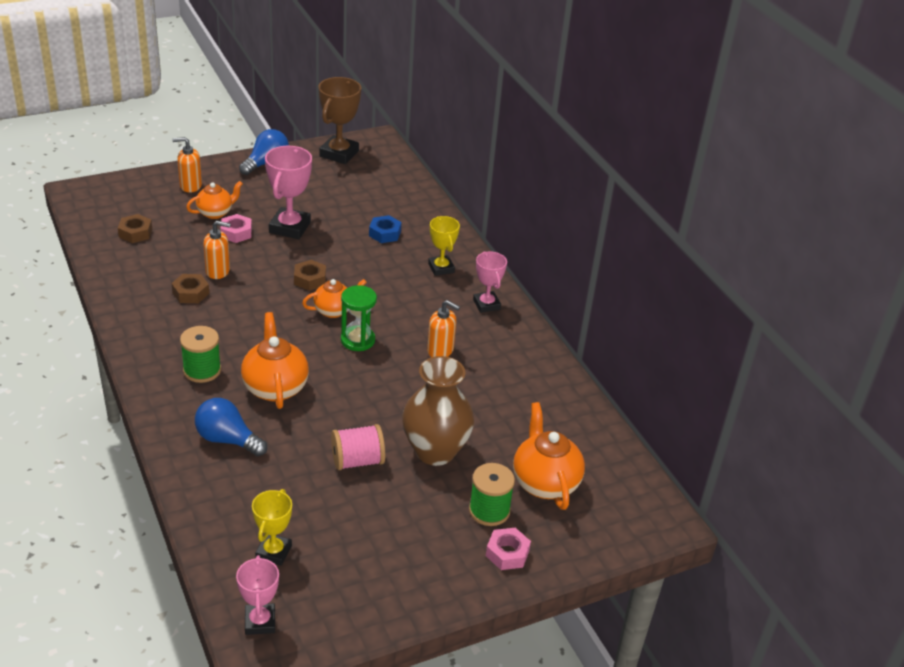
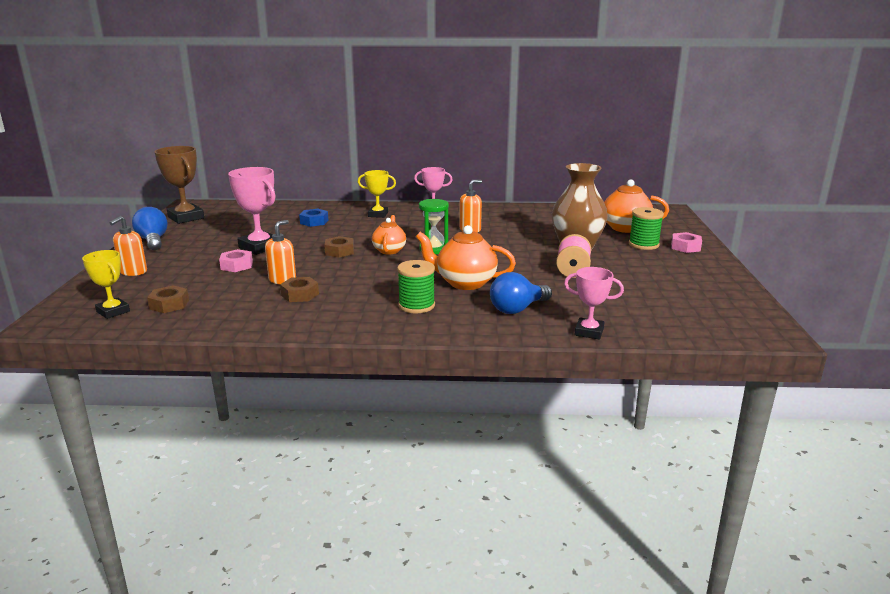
camera: 60 degrees left, 15 degrees down
orange teapot [186,181,243,219] -> none
pink trophy [236,555,279,635] -> pink trophy moved to [564,267,624,339]
yellow trophy [252,489,292,566] -> yellow trophy moved to [82,250,130,319]

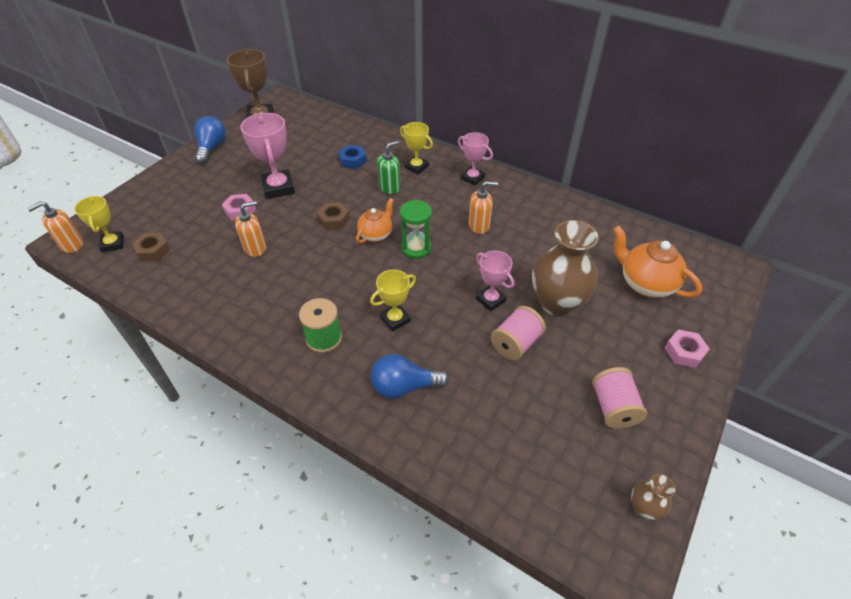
camera: 30 degrees right, 25 degrees up
orange soap dispenser [109,216,147,276] -> orange soap dispenser moved to [27,201,83,253]
brown nut [280,277,319,302] -> none
orange teapot [416,225,516,290] -> yellow trophy [370,270,416,331]
pink trophy [564,267,624,339] -> pink trophy moved to [476,250,514,311]
green spool [629,207,664,250] -> none
none -> green soap dispenser [377,141,401,194]
none -> pink spool [592,367,647,429]
none -> brown vase [631,474,676,520]

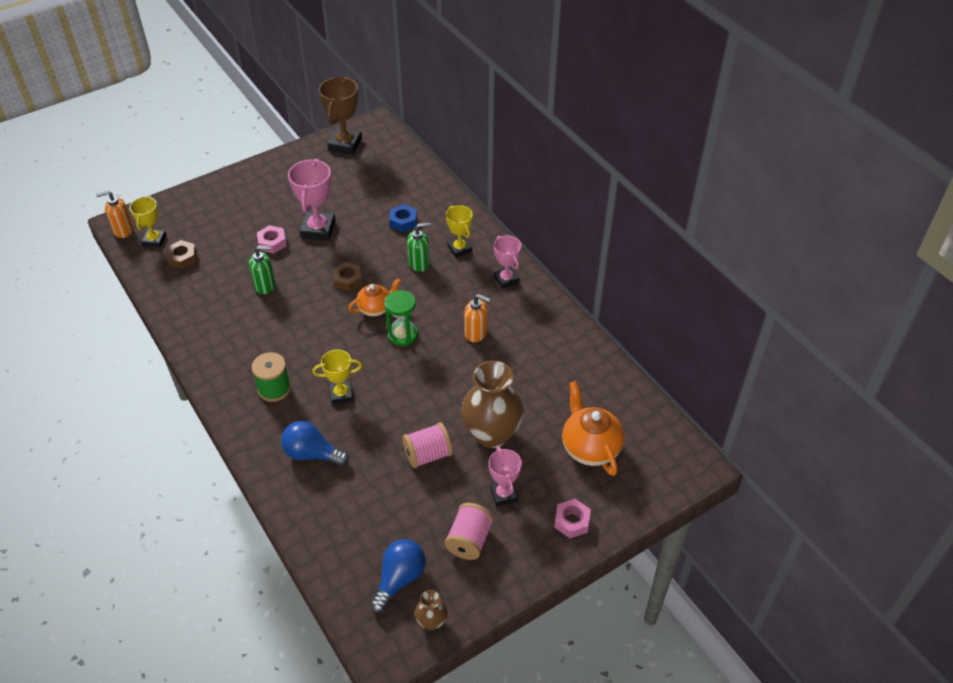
camera: 25 degrees right, 0 degrees up
blue light bulb [194,116,226,164] -> blue light bulb moved to [370,539,426,613]
orange soap dispenser [235,201,266,257] -> green soap dispenser [249,246,275,294]
pink trophy [476,250,514,311] -> pink trophy moved to [489,446,522,506]

